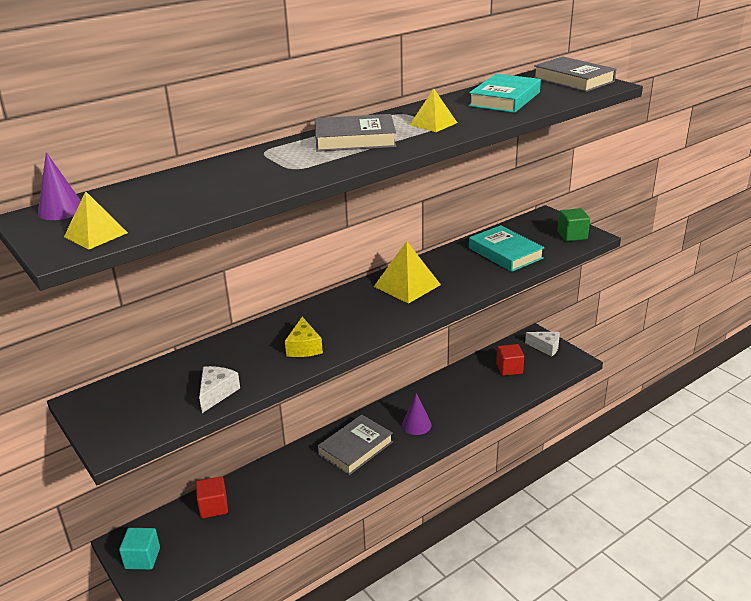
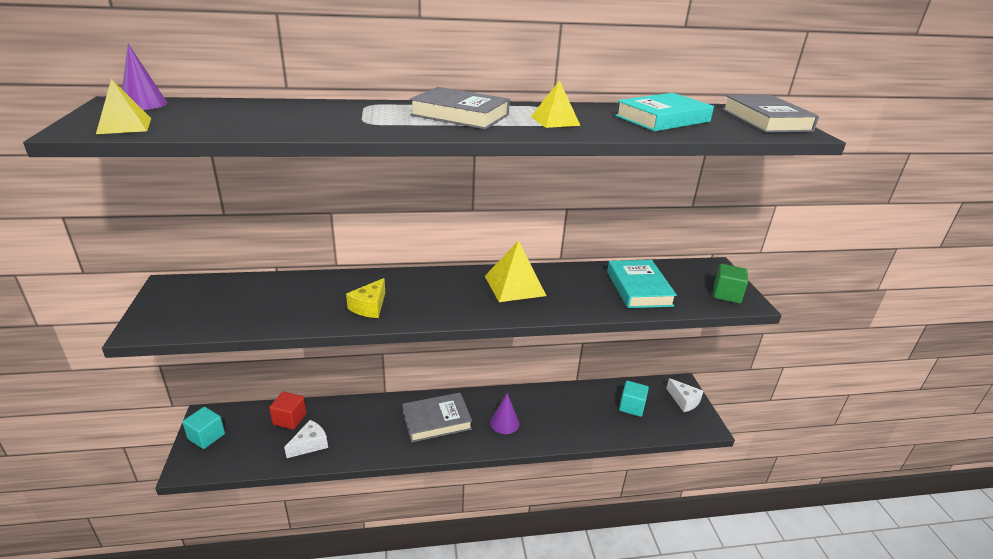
camera: 25 degrees right, 0 degrees up
white cheese [199,366,240,413] -> white cheese moved to [284,420,328,458]
red cube [496,344,524,376] -> turquoise cube [619,381,649,417]

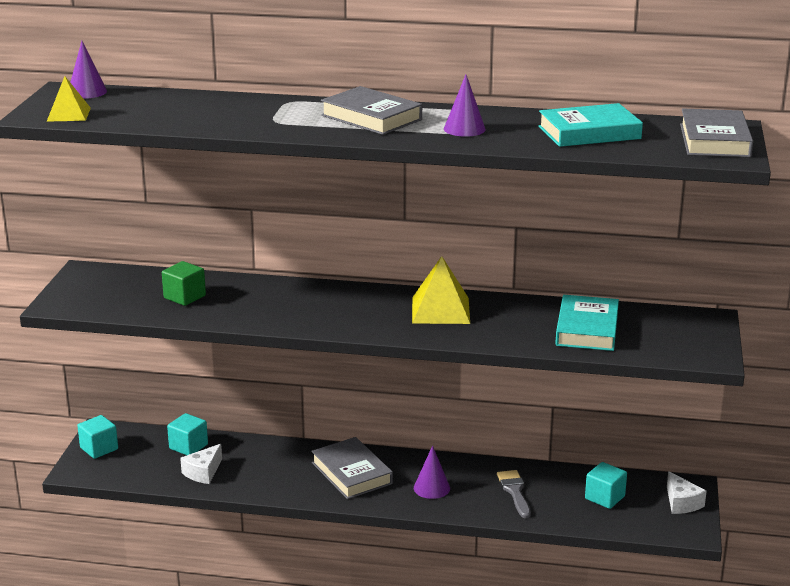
camera: 20 degrees right, 5 degrees down
red cube [269,392,306,430] -> turquoise cube [167,413,208,455]
white cheese [284,420,328,458] -> white cheese turned 150 degrees clockwise [180,444,222,484]
yellow cheese [346,278,385,318] -> none
grey book [402,393,472,443] -> grey book turned 60 degrees clockwise [311,437,393,499]
yellow pyramid [531,80,580,128] -> purple cone [444,74,486,137]
green cube [713,264,748,303] -> green cube moved to [162,261,206,306]
none -> grey brush [497,470,530,518]

